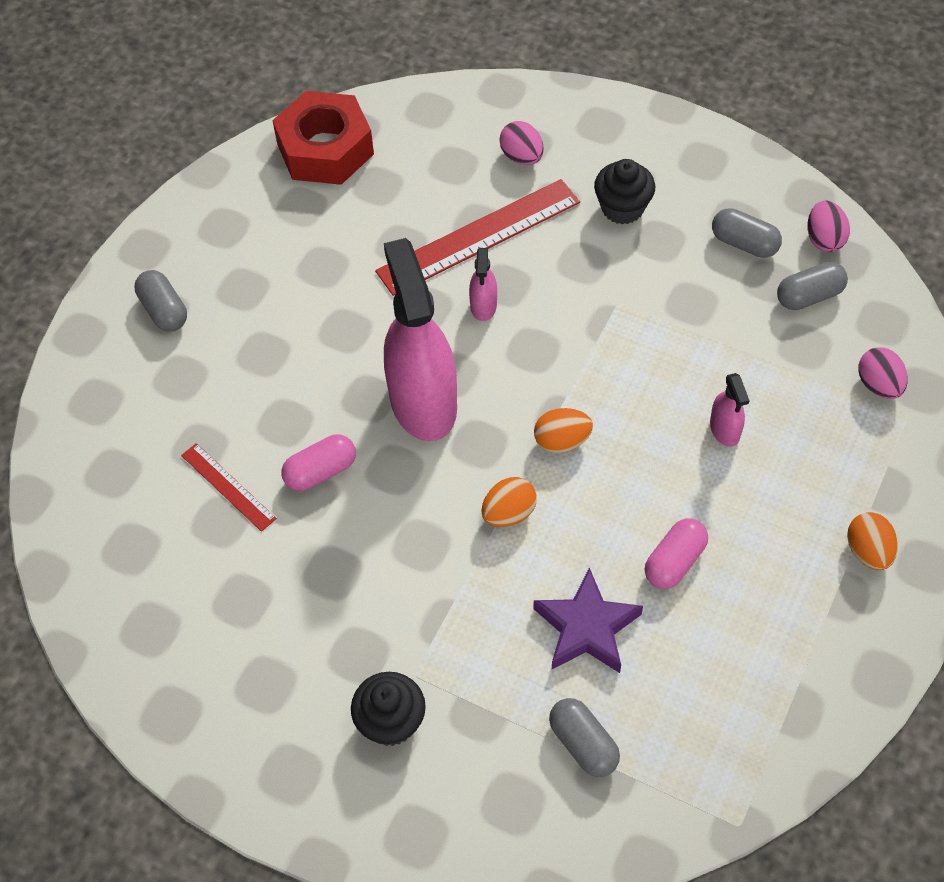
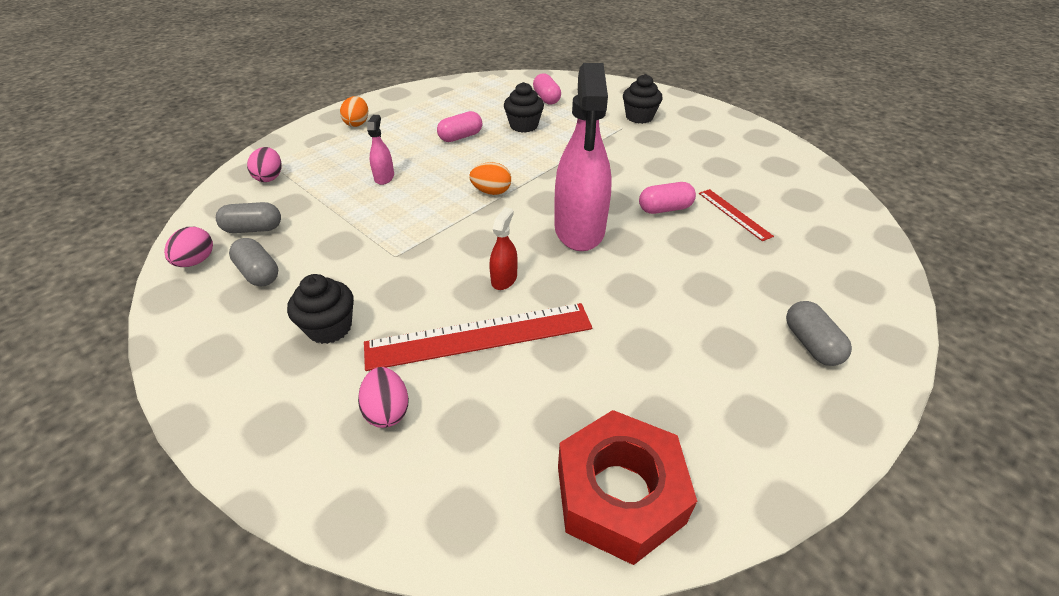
camera: 165 degrees left, 15 degrees down
pink spray bottle [469,248,497,321] -> red spray bottle [489,207,518,290]
orange egg [481,477,537,527] -> none
purple star [533,567,643,673] -> black cupcake [504,82,544,133]
grey capsule [549,698,620,777] -> pink capsule [533,73,561,105]

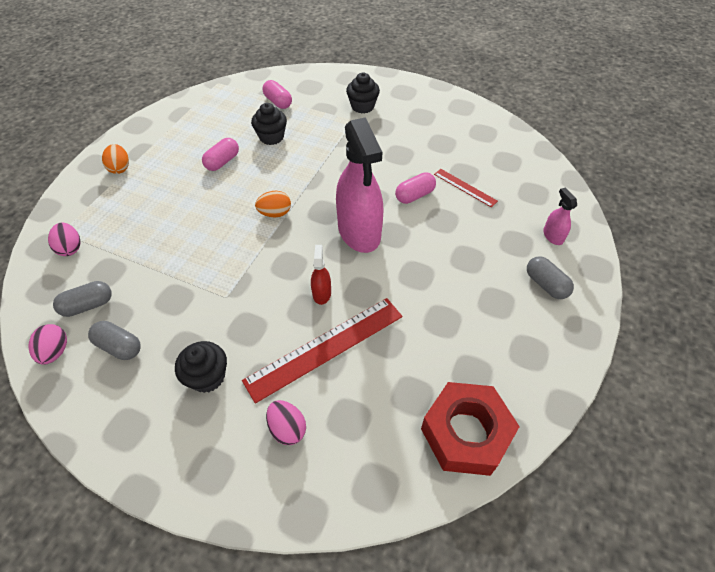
camera: 20 degrees left, 10 degrees up
pink spray bottle [367,115,394,185] -> pink spray bottle moved to [543,188,577,245]

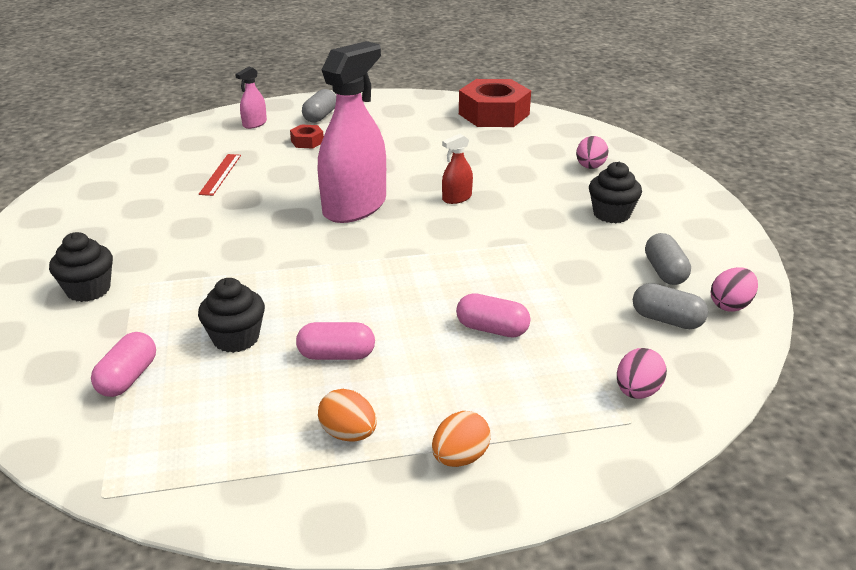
camera: 125 degrees left, 20 degrees down
red ruler [242,298,403,404] -> none
orange egg [255,191,291,217] -> orange egg moved to [318,389,377,442]
pink capsule [395,172,436,204] -> pink capsule moved to [456,293,531,337]
none -> red nut [290,124,324,148]

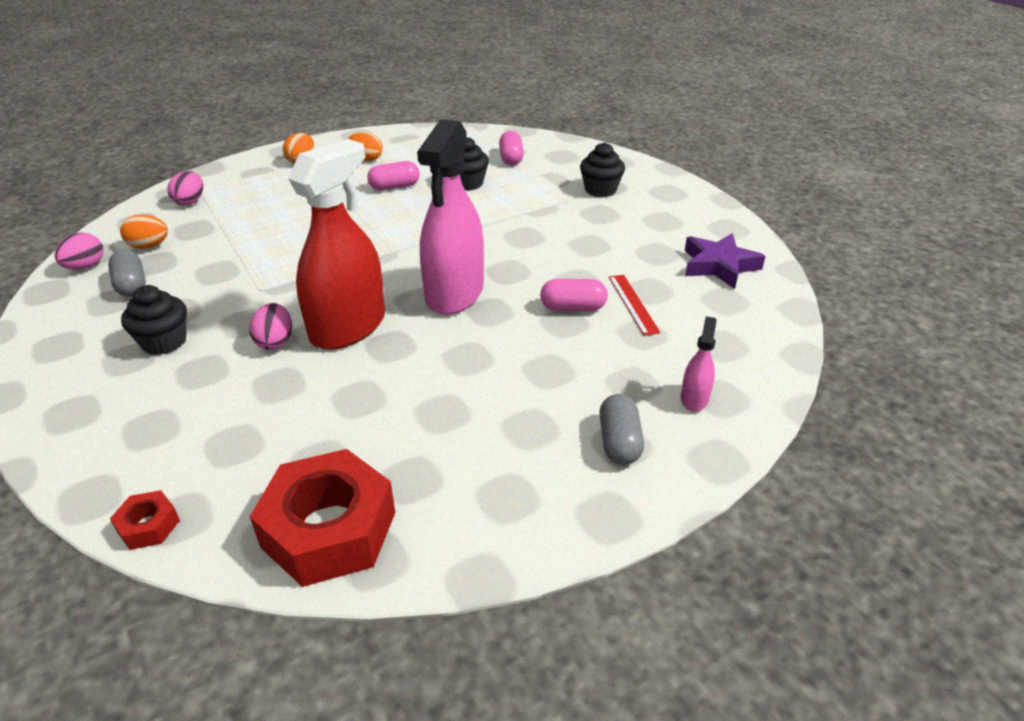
camera: 160 degrees right, 5 degrees up
red nut [290,124,324,148] -> red nut moved to [110,490,180,550]
red spray bottle [442,134,473,204] -> red spray bottle [288,139,385,350], size x2.33
pink capsule [456,293,531,337] -> pink capsule moved to [540,279,608,311]
pink egg [576,136,609,169] -> pink egg moved to [249,303,292,350]
grey capsule [633,283,708,329] -> orange egg [120,215,168,249]
none -> purple star [685,233,765,289]

